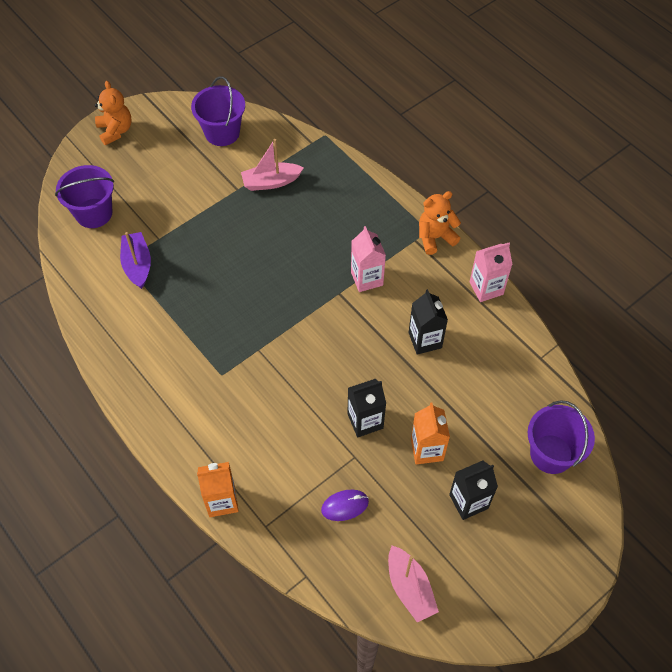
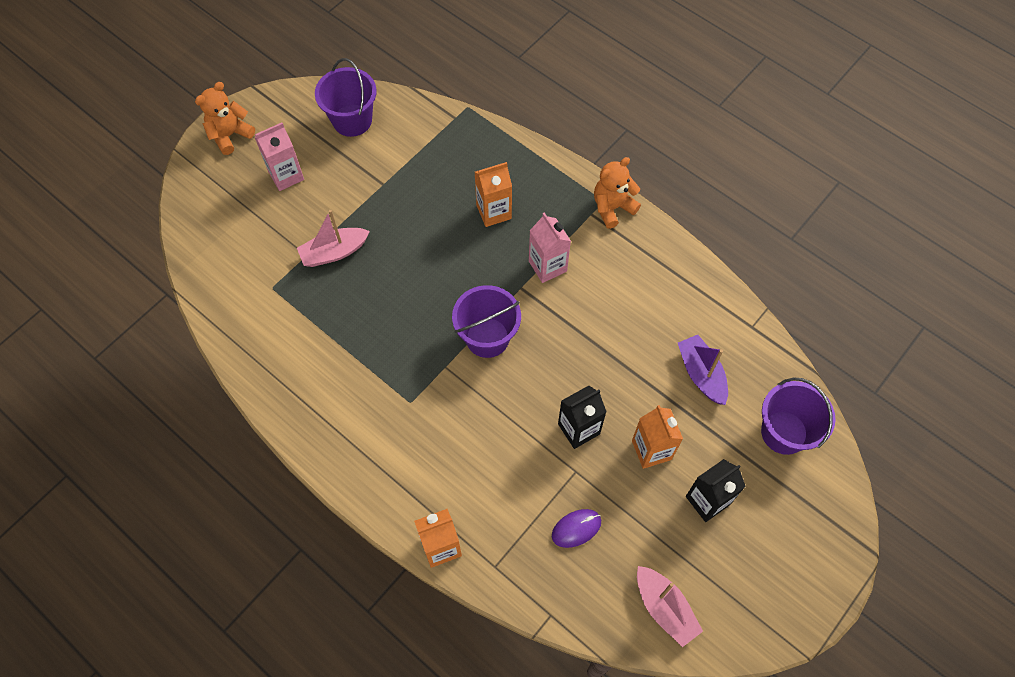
camera: 10 degrees left, 5 degrees up
purple bucket [55,165,114,228] -> purple bucket moved to [452,285,521,358]
orange teddy bear [95,81,132,145] -> orange teddy bear turned 105 degrees counterclockwise [195,82,255,155]
purple boat [120,232,151,289] -> purple boat moved to [678,335,728,405]
pink boat [241,139,304,191] -> pink boat moved to [297,210,370,267]
black carton [408,289,448,355] -> none
pink carton [470,243,513,302] -> pink carton moved to [255,123,304,191]
none -> orange carton [475,162,512,227]

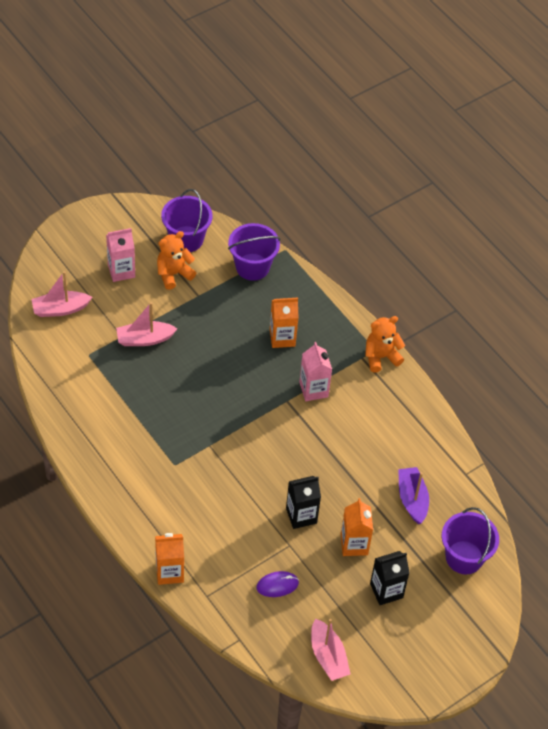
camera: 10 degrees right, 10 degrees down
orange teddy bear [195,82,255,155] -> orange teddy bear moved to [157,231,196,290]
purple bucket [452,285,521,358] -> purple bucket moved to [228,223,280,281]
none -> pink boat [32,271,92,317]

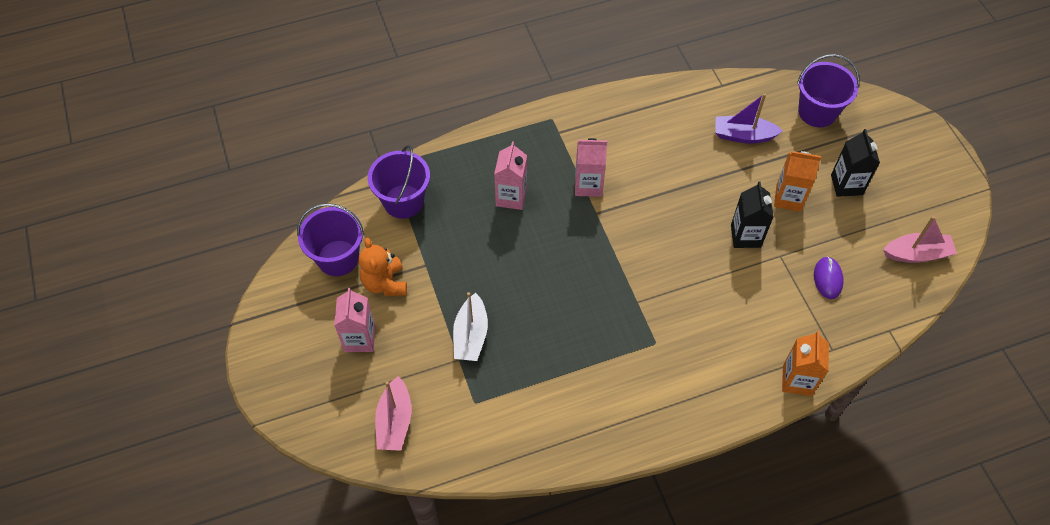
camera: 70 degrees left, 5 degrees up
pink boat [116,302,178,346] -> white boat [453,292,488,361]
orange carton [270,298,299,348] -> pink carton [494,141,527,210]
orange teddy bear [365,316,405,373] -> none

